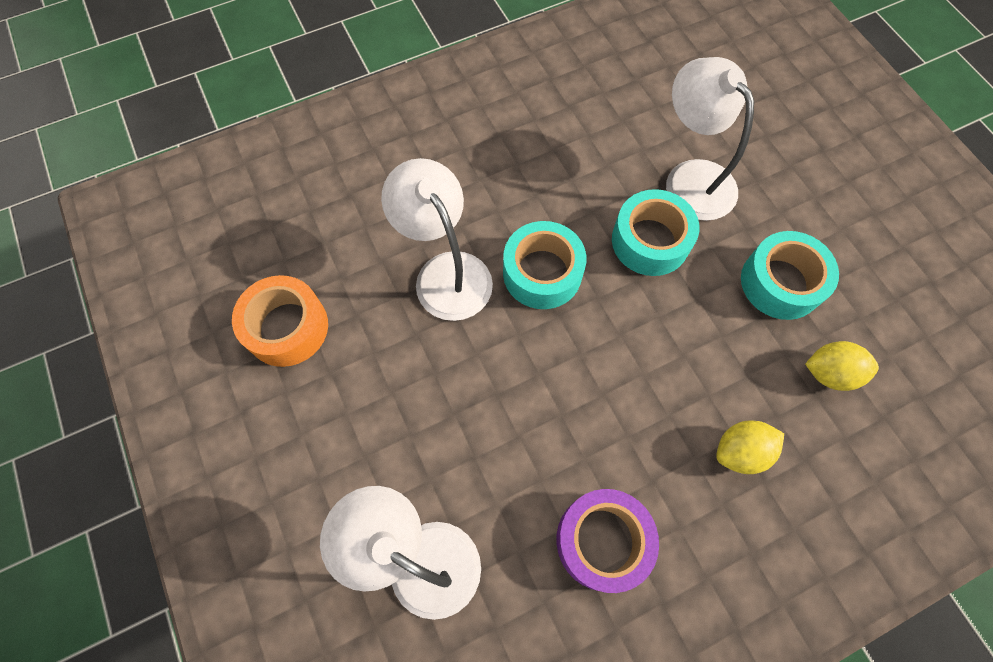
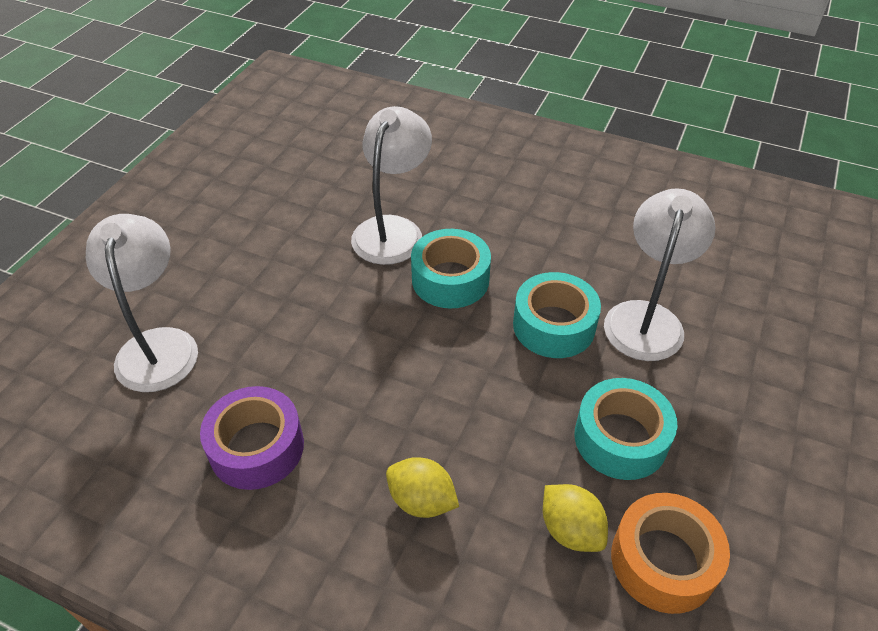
camera: 50 degrees right, 20 degrees down
orange tape [232,275,328,367] -> orange tape moved to [611,493,730,614]

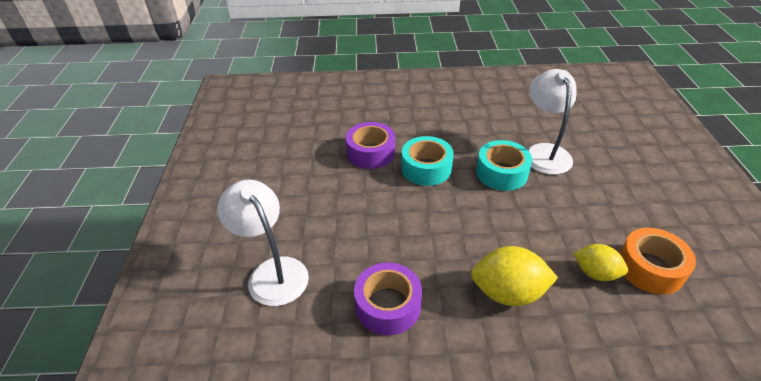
camera: 25 degrees left, 5 degrees down
white lamp [351,106,432,265] -> purple tape [346,122,395,169]
yellow lemon [386,457,459,518] -> yellow lemon [471,246,558,306], size x1.56
turquoise tape [574,378,678,480] -> none

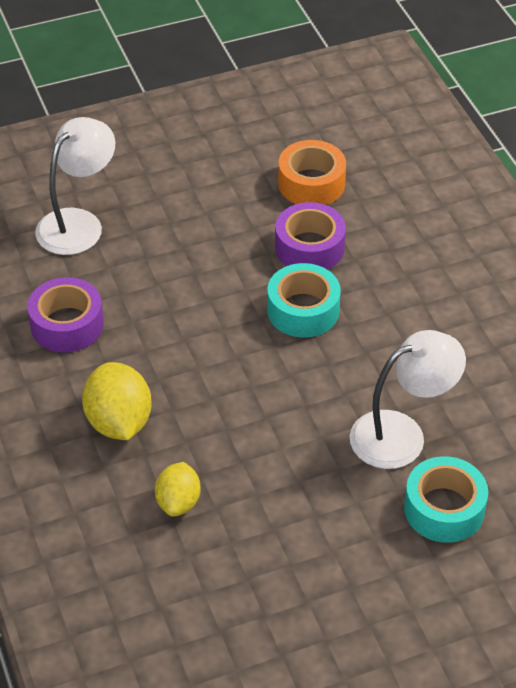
camera: 70 degrees right, 5 degrees up
turquoise tape [476,140,532,191] -> turquoise tape moved to [404,456,488,543]
orange tape [619,228,696,295] -> orange tape moved to [278,140,346,205]

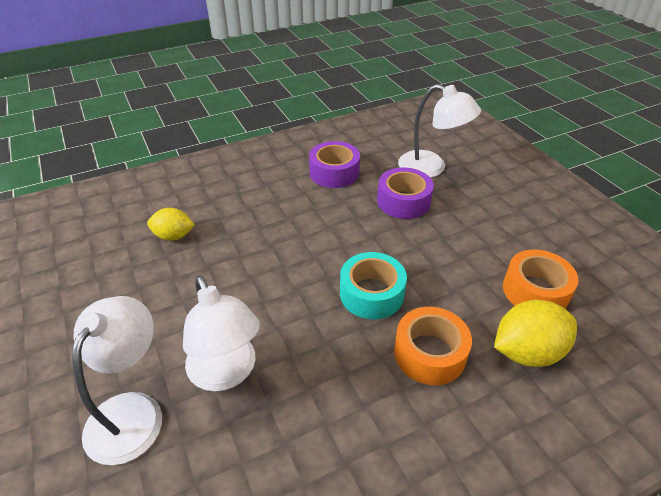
camera: 85 degrees right, 5 degrees down
yellow lemon [82,362,151,440] -> yellow lemon moved to [494,300,577,367]
purple tape [275,202,346,270] -> purple tape moved to [377,167,434,219]
turquoise tape [404,456,488,543] -> white lamp [72,296,162,465]
none -> orange tape [394,307,472,385]

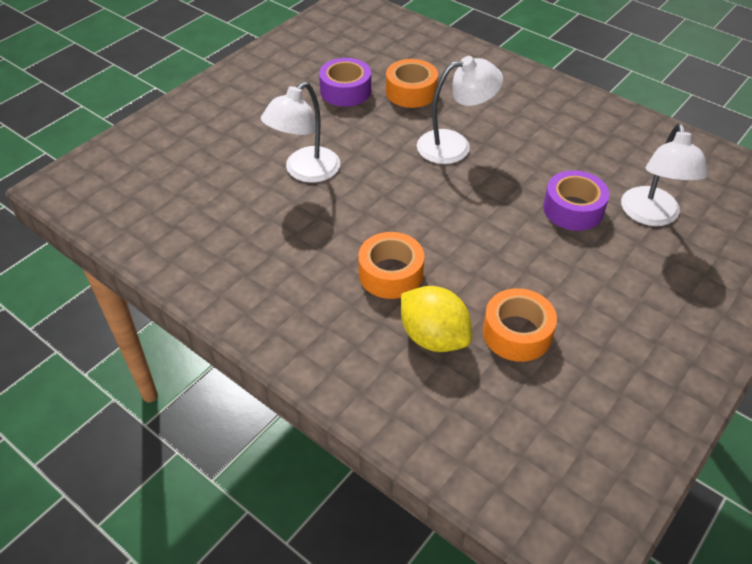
camera: 65 degrees right, 5 degrees up
white lamp [72,296,162,465] -> white lamp moved to [417,56,503,164]
yellow lemon [147,208,195,241] -> orange tape [386,59,438,108]
purple tape [309,141,360,188] -> purple tape moved to [319,58,371,107]
turquoise tape [340,252,407,319] -> none

